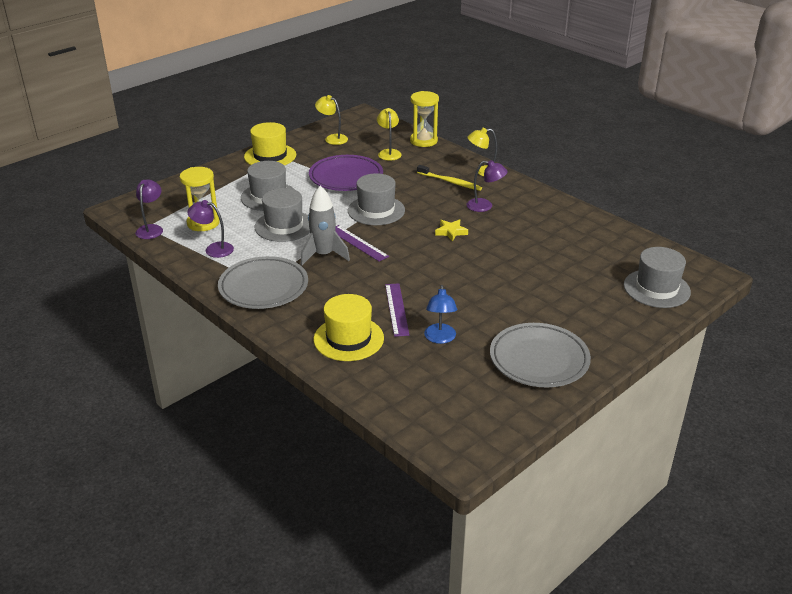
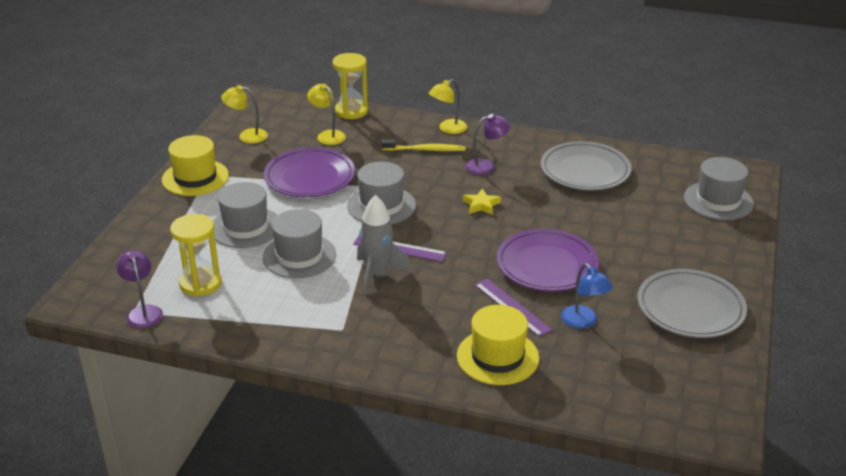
camera: 30 degrees left, 0 degrees up
purple lamp [187,200,234,258] -> none
grey plate [218,256,308,309] -> grey plate moved to [541,141,631,190]
none -> purple plate [497,229,599,291]

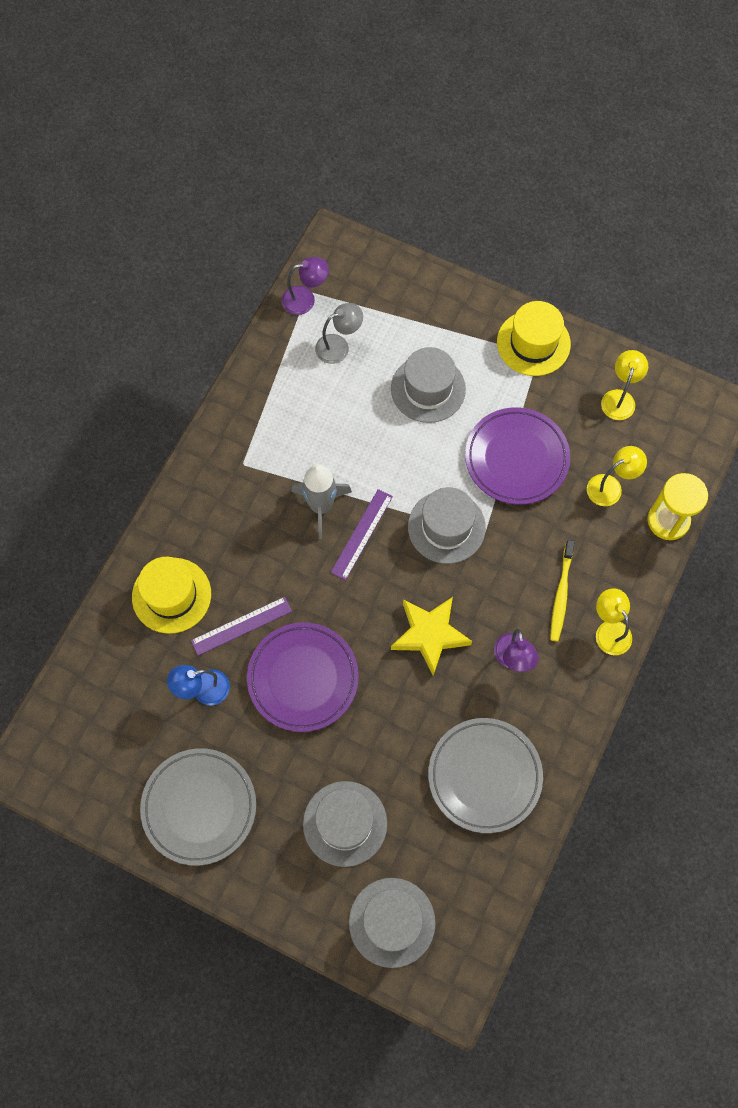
camera: 100 degrees right, 35 degrees up
yellow hourglass [170,214,222,297] -> grey lamp [315,303,363,364]
grey hat [263,209,336,278] -> grey hat moved to [303,781,387,867]
yellow star [463,189,501,215] -> yellow star [391,597,472,675], size x1.82

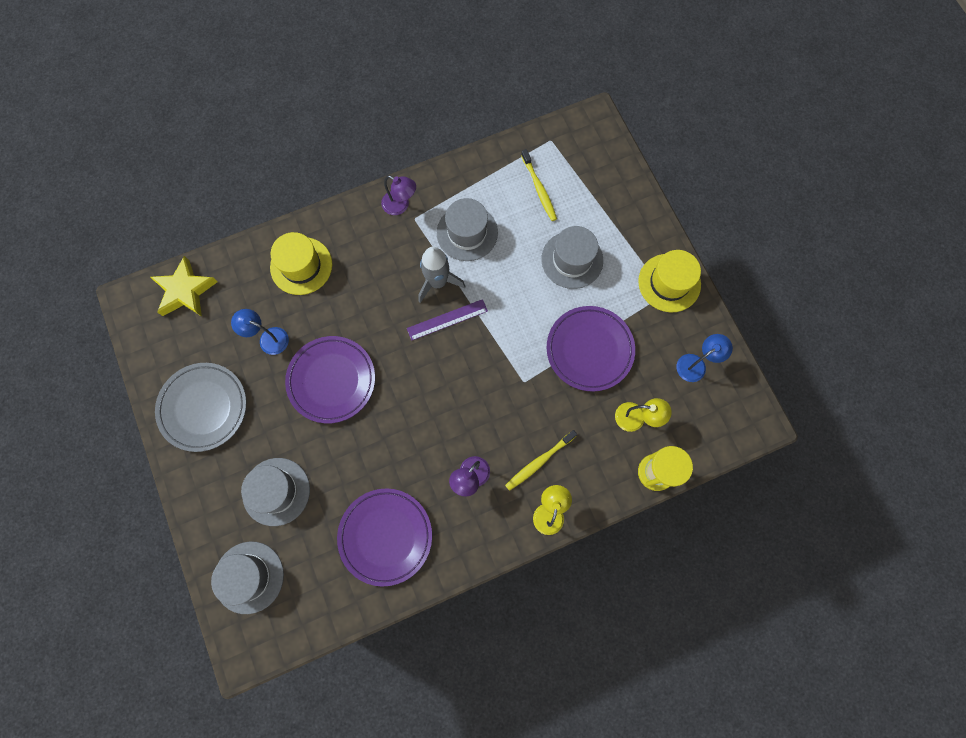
camera: 40 degrees right, 5 degrees up
purple ruler [191,597,292,656] -> none
purple lamp [282,257,329,315] -> purple lamp moved to [381,175,416,215]
grey lamp [315,303,363,364] -> yellow toothbrush [521,149,557,221]
yellow star [391,597,472,675] -> yellow star moved to [150,256,217,316]
grey hat [408,487,486,564] -> grey hat moved to [437,198,498,261]
grey plate [428,718,543,833] -> purple plate [337,488,432,586]
yellow lamp [601,350,648,420] -> blue lamp [676,334,733,382]

